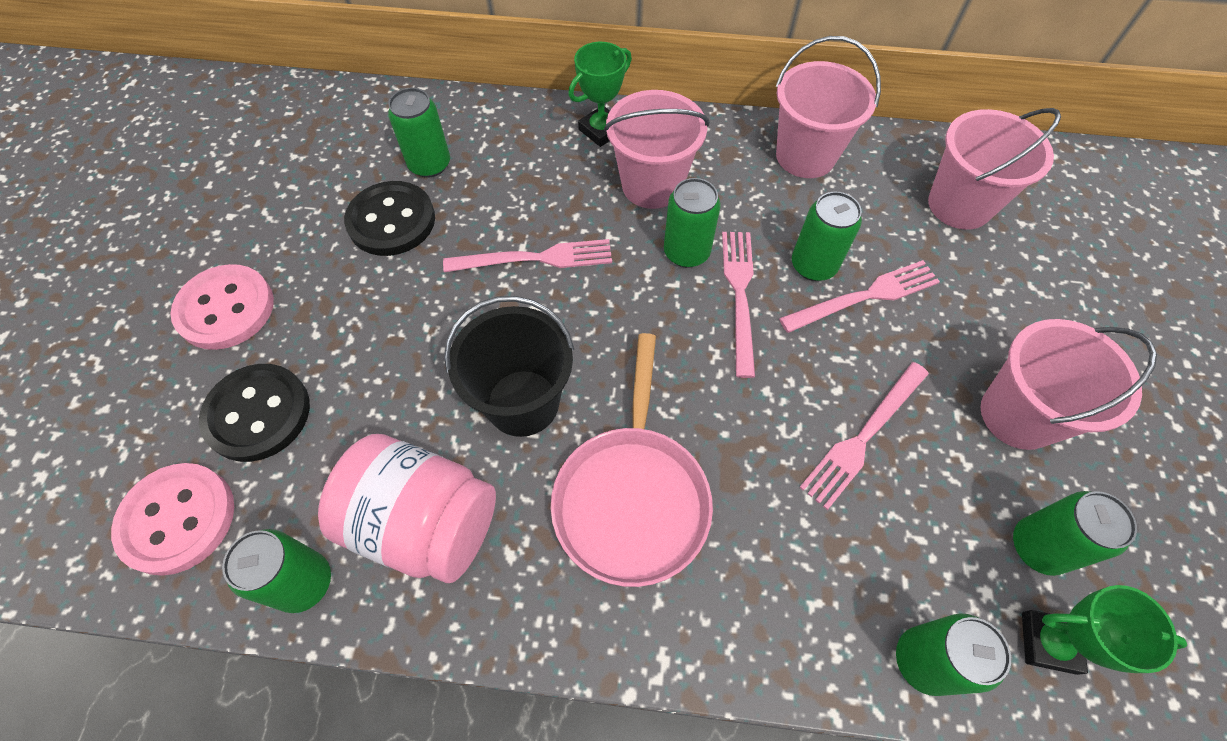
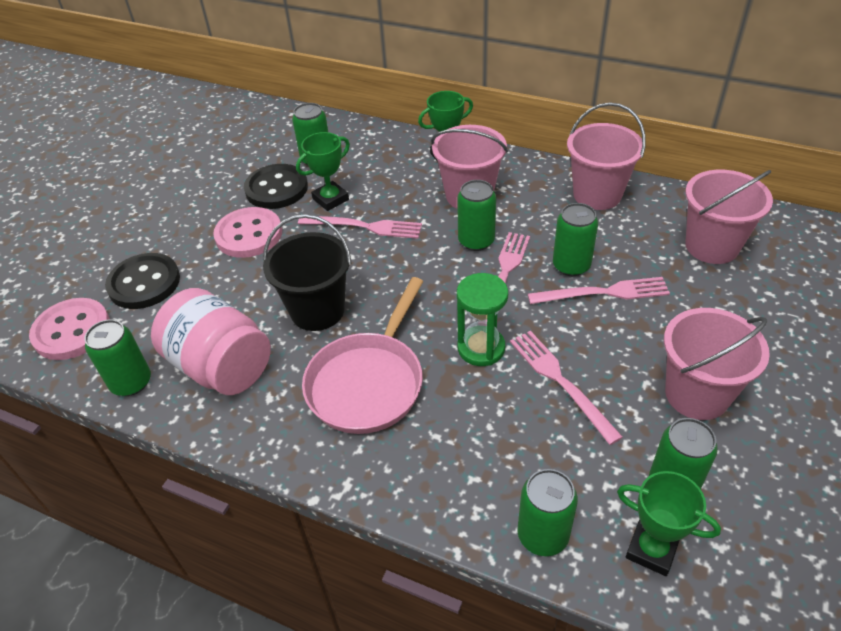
camera: 20 degrees right, 15 degrees down
pink button [170,264,274,350] -> pink button moved to [213,207,282,258]
pink fork [799,362,929,510] -> pink fork turned 90 degrees clockwise [510,331,623,445]
none -> green trophy [296,132,350,211]
none -> green hourglass [457,273,508,366]

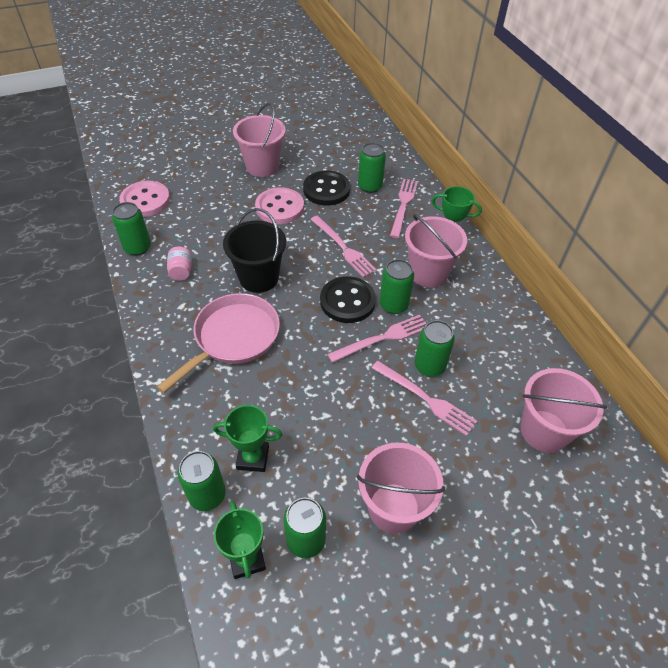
camera: 40 degrees right, 5 degrees up
black button [105,253,180,309] -> black button moved to [320,276,376,323]
pink jar [151,288,271,395] -> pink jar [167,246,192,281], size x0.44
green trophy [296,132,350,211] -> green trophy moved to [213,405,283,472]
pink pan [302,277,423,434] -> pink pan turned 150 degrees clockwise [157,293,280,393]
green hourglass [457,273,508,366] -> none
pink fork [510,331,623,445] -> pink fork moved to [390,179,418,238]
pink bucket [567,102,646,210] -> pink bucket moved to [233,103,286,177]

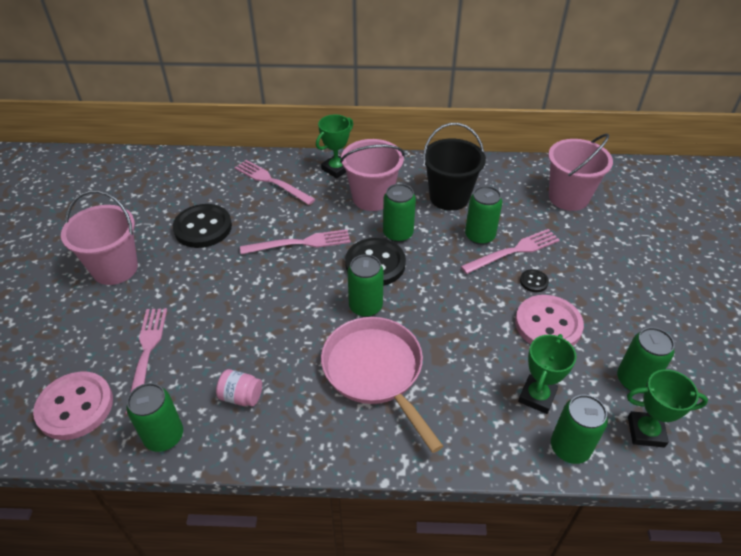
camera: 65 degrees left, 5 degrees down
black bucket [223,208,286,293] -> black bucket moved to [423,123,486,211]
pink button [255,187,304,224] -> pink button moved to [515,295,584,346]
pink fork [327,315,427,363] -> pink fork moved to [125,308,167,415]
pink bucket [357,443,445,534] -> none
green can [358,143,386,193] -> green can moved to [348,254,384,317]
none -> black button [520,269,549,292]

